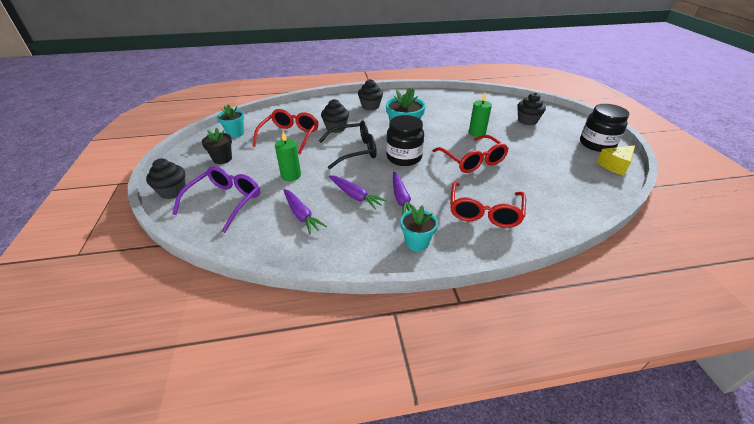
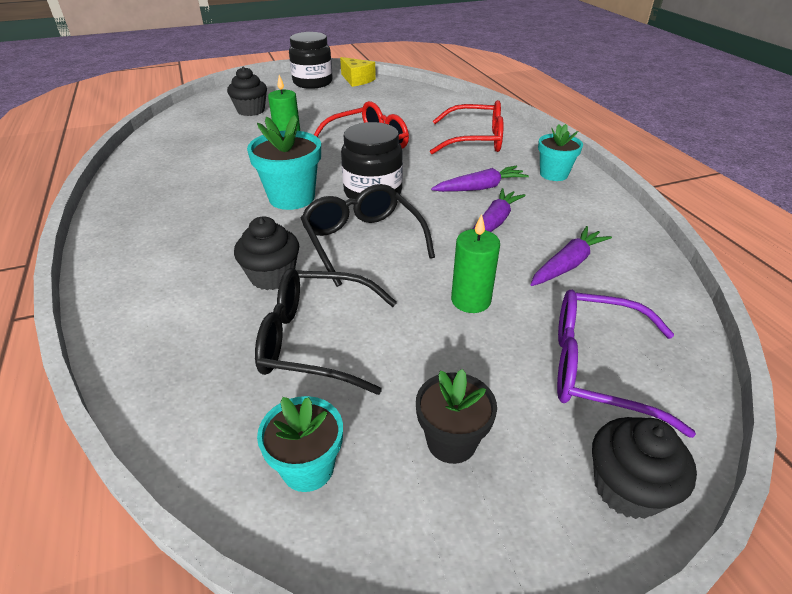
camera: 100 degrees left, 0 degrees up
red glasses [253,109,318,154] -> black glasses [255,268,397,395]
black cupcake [358,79,383,110] -> none

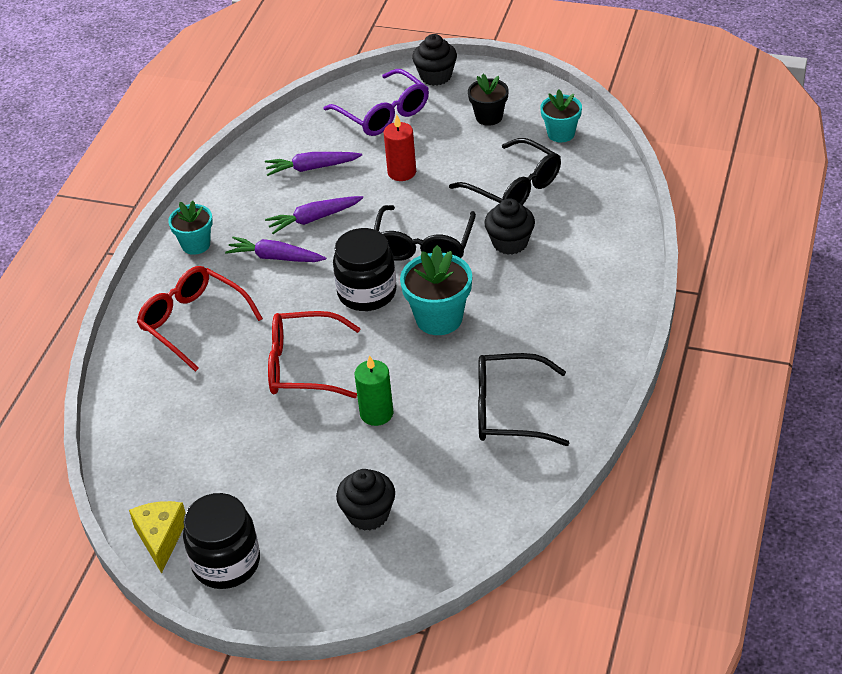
camera: 140 degrees left, 5 degrees up
green candle [451,214,500,313] -> red candle [384,114,416,181]
none -> black glasses [478,353,569,446]

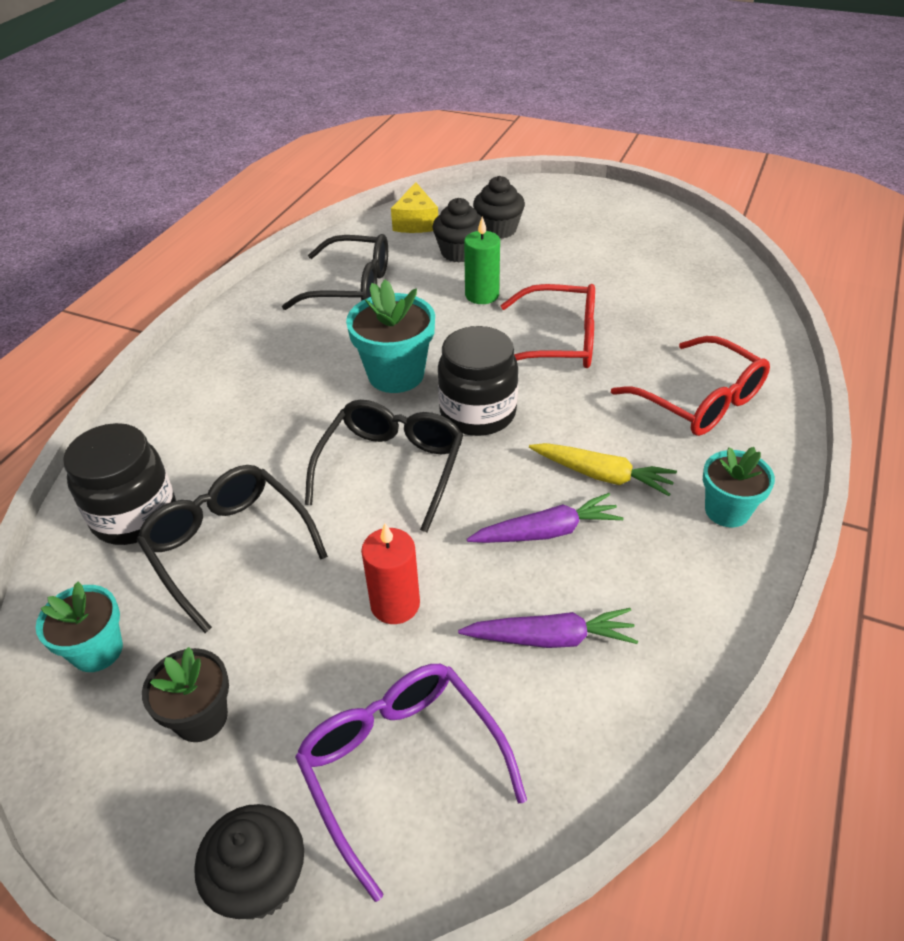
camera: 175 degrees left, 0 degrees up
yellow cheese [129,501,186,574] -> yellow cheese moved to [391,182,438,233]
black jar [183,493,260,589] -> black jar moved to [63,423,176,545]
purple carrot [225,237,326,262] -> yellow carrot [529,443,677,496]
black cupcake [484,198,535,255] -> black cupcake moved to [432,198,486,262]

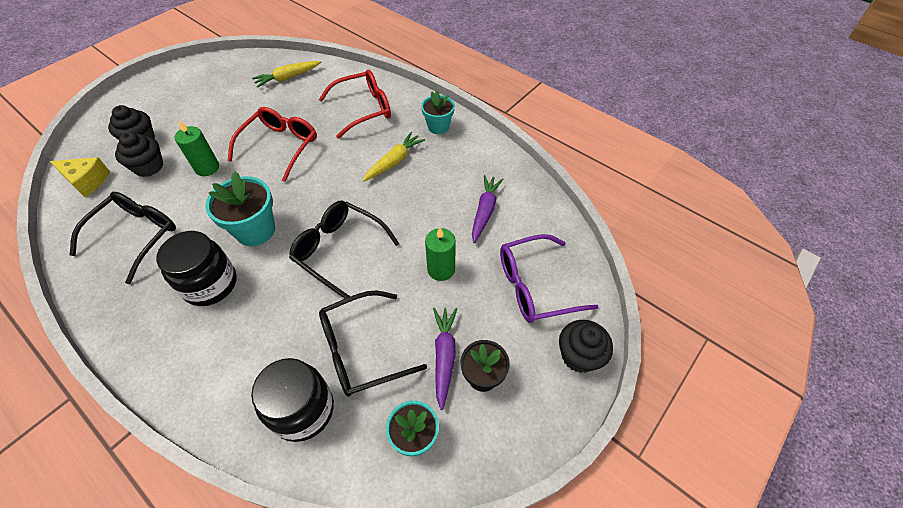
camera: 75 degrees left, 10 degrees up
red candle [361,523,420,624] -> green candle [425,227,456,281]
black jar [438,326,518,436] -> black jar moved to [156,231,237,306]
purple carrot [467,493,624,543] -> purple carrot moved to [433,308,457,410]
none -> yellow carrot [252,61,321,88]

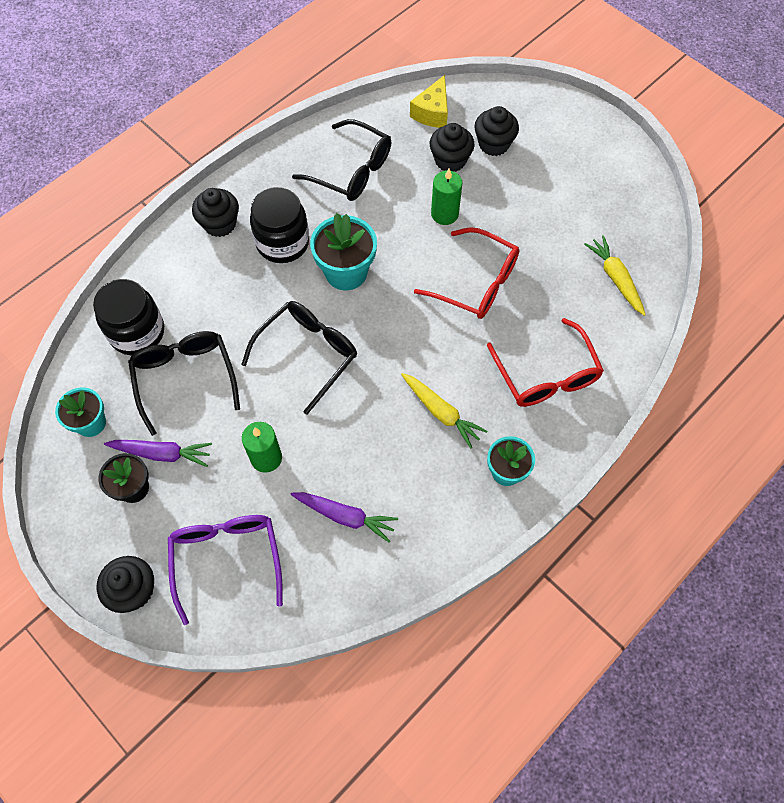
camera: 95 degrees right, 10 degrees up
none -> black cupcake [192,188,239,237]

